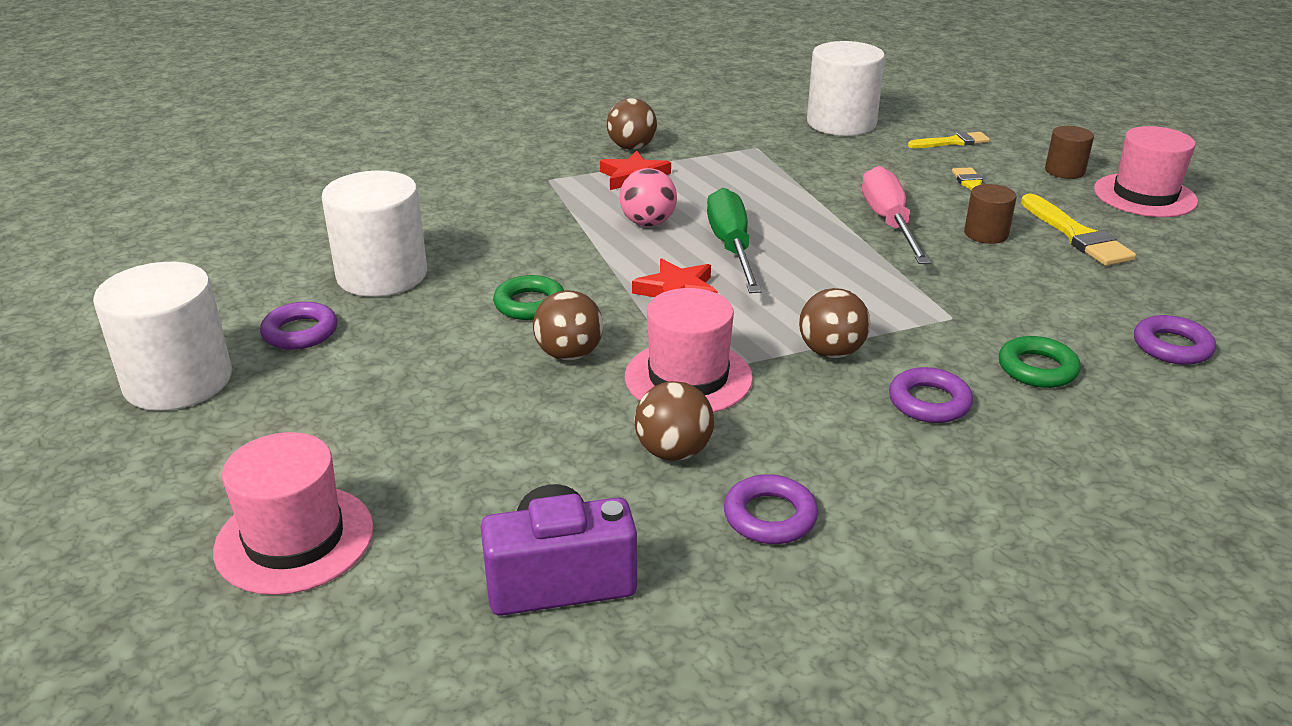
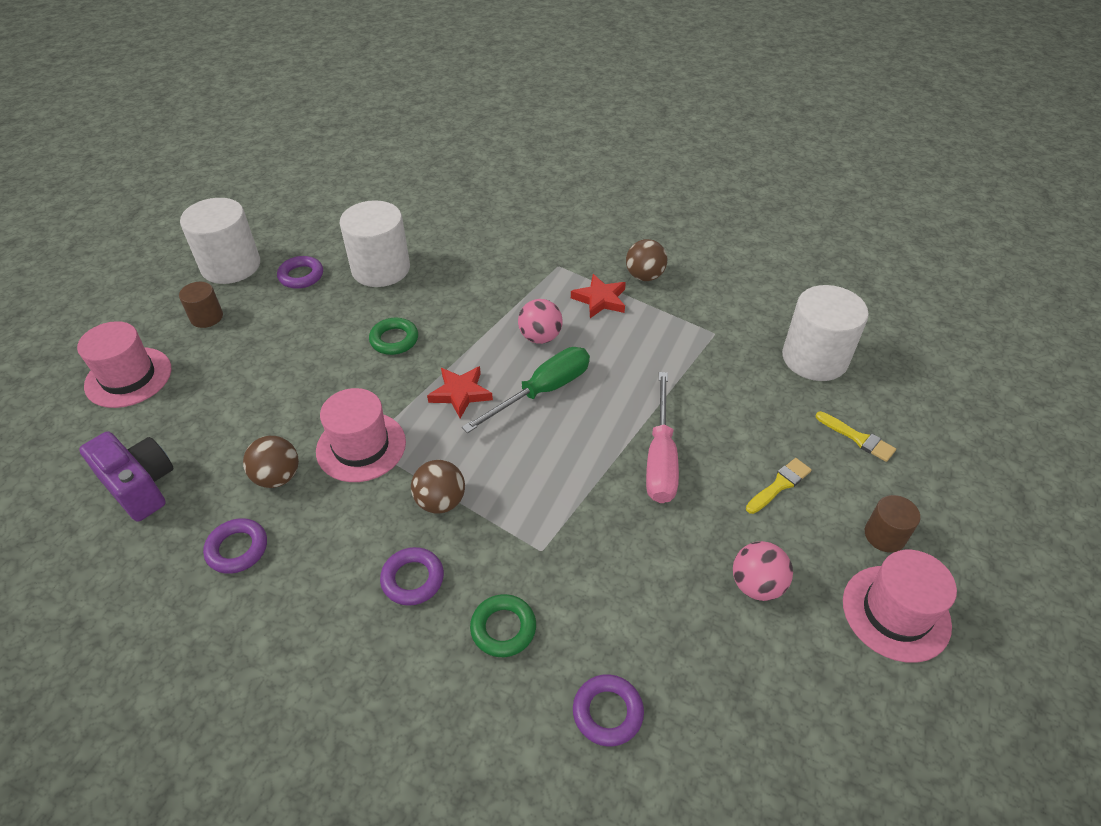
camera: 55 degrees right, 15 degrees up
brown ball [533,291,603,360] -> none
pink screwdriver [862,166,931,264] -> pink screwdriver turned 135 degrees clockwise [646,372,679,503]
brown cylinder [964,184,1017,244] -> brown cylinder moved to [179,282,223,328]
yellow brush [1021,194,1136,266] -> pink ball [733,541,793,601]

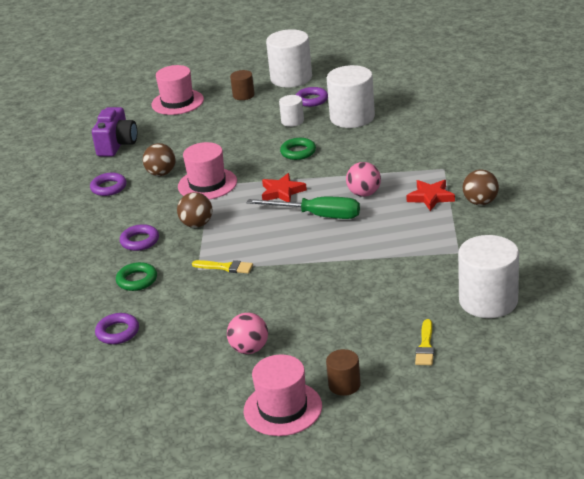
camera: 60 degrees right, 15 degrees down
pink screwdriver [646,372,679,503] -> none
yellow brush [746,458,812,514] -> yellow brush moved to [192,260,253,274]
none -> white cylinder [279,95,304,127]

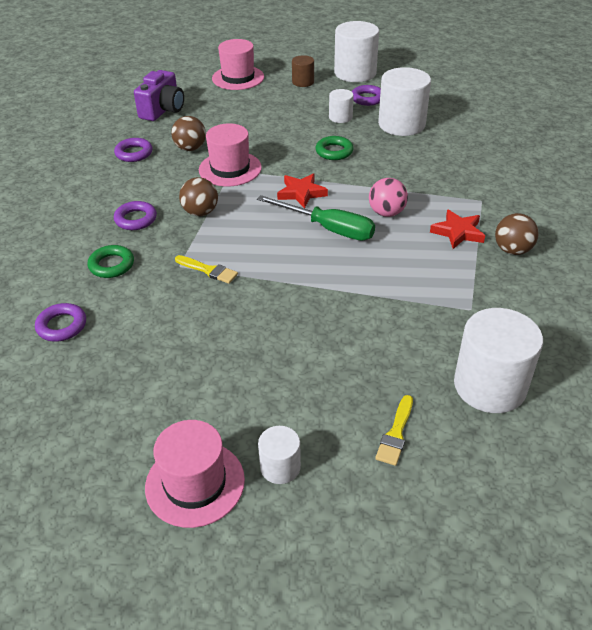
camera: 10 degrees right, 10 degrees up
pink ball [227,313,268,354] -> none
brown cylinder [326,349,361,396] -> white cylinder [258,426,301,484]

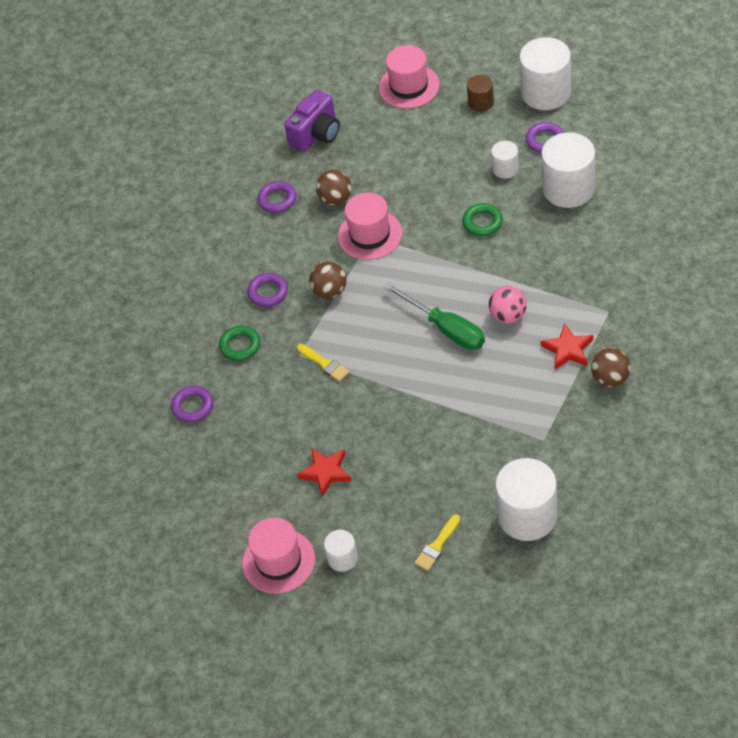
camera: 20 degrees right, 10 degrees up
red star [277,173,328,209] -> red star moved to [297,448,352,497]

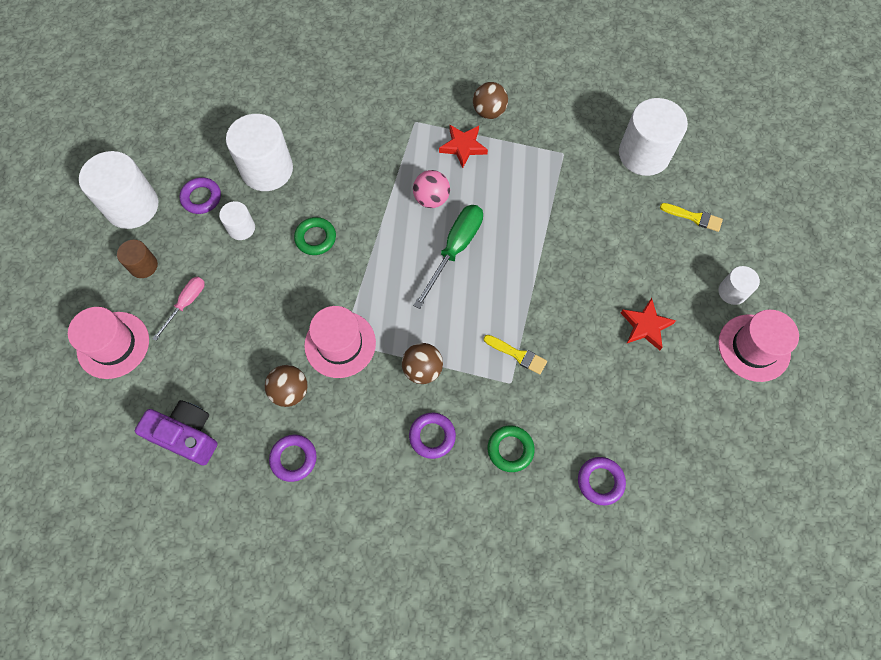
camera: 110 degrees left, 15 degrees up
yellow brush [297,344,350,382] -> yellow brush turned 90 degrees clockwise [484,335,547,374]
none -> pink screwdriver [152,277,205,341]

